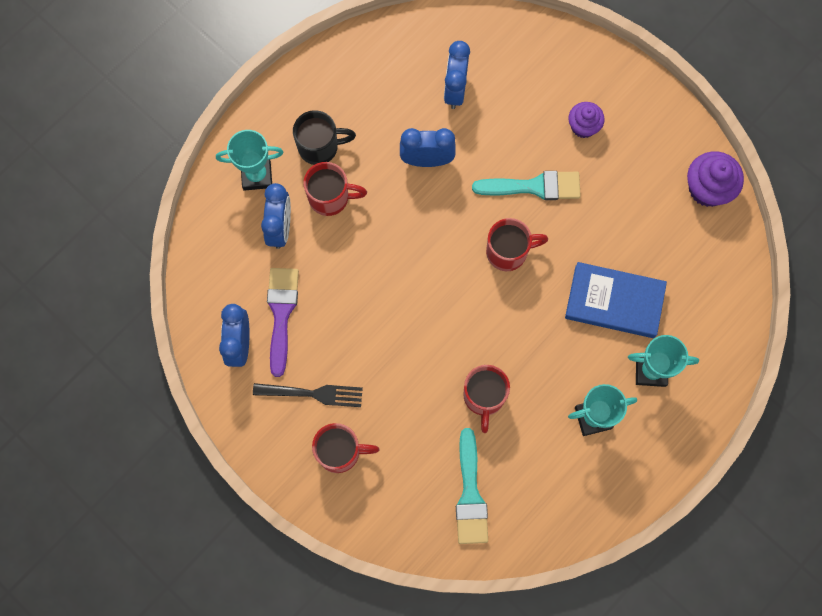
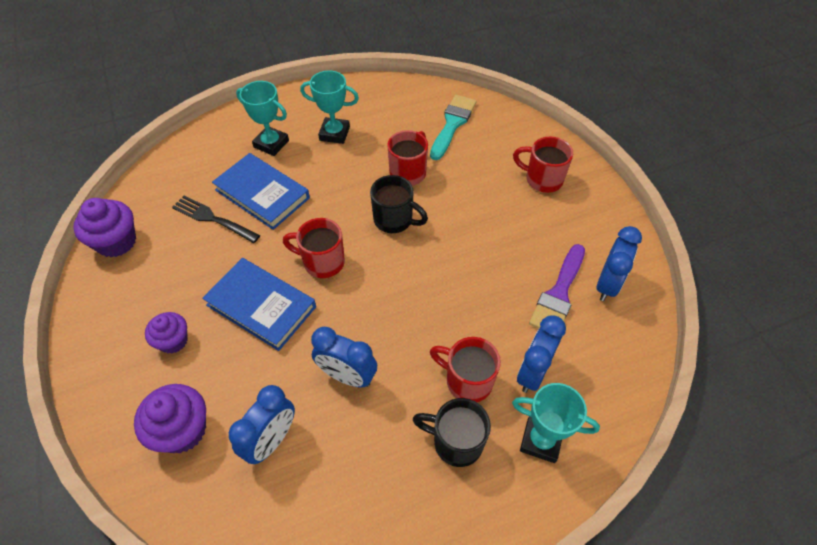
camera: 155 degrees left, 20 degrees down
black fork [253,383,363,407] -> black fork moved to [172,196,260,243]
turquoise brush [472,171,581,200] -> blue book [202,258,316,351]
none -> purple cupcake [134,384,206,453]
none -> black mug [370,175,428,233]

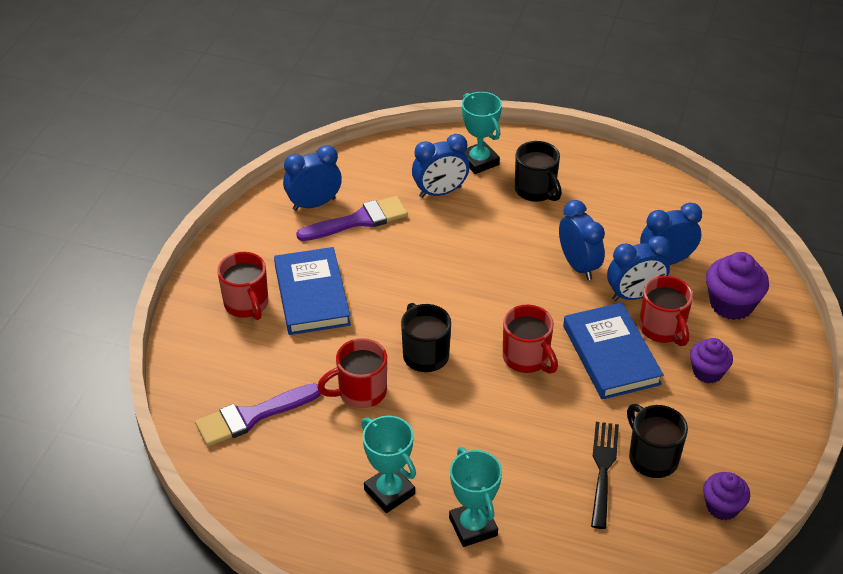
camera: 140 degrees left, 10 degrees down
purple cupcake [73,198,136,257] -> purple cupcake [703,472,750,520], size x0.66
black fork [172,196,260,243] -> black fork turned 150 degrees counterclockwise [591,422,619,529]
blue book [212,153,310,230] -> blue book moved to [274,247,351,335]
turquoise brush [430,95,477,160] -> purple brush [195,383,321,447]
red mug [430,337,501,402] -> red mug moved to [639,276,693,346]
none -> blue clock [607,236,670,301]
none -> black mug [627,404,688,478]

